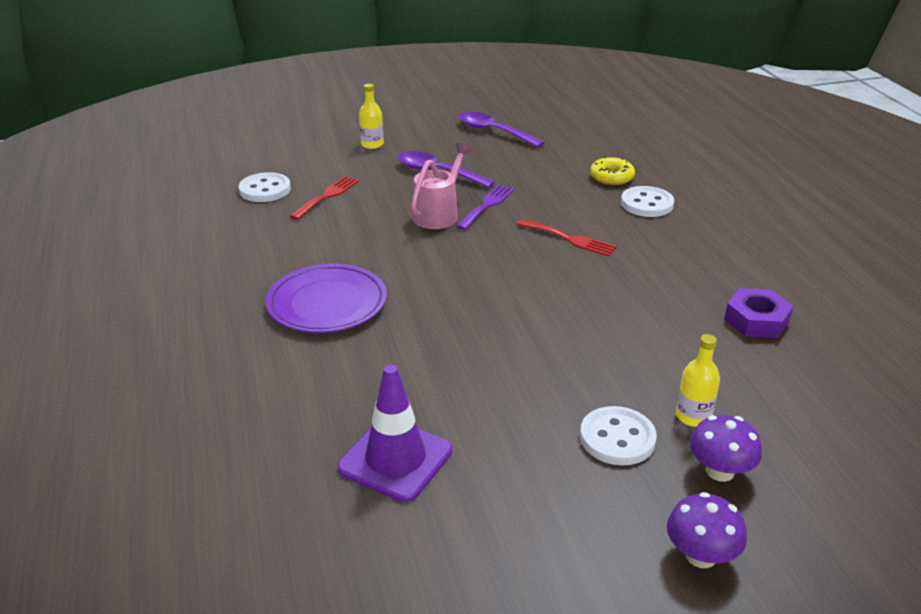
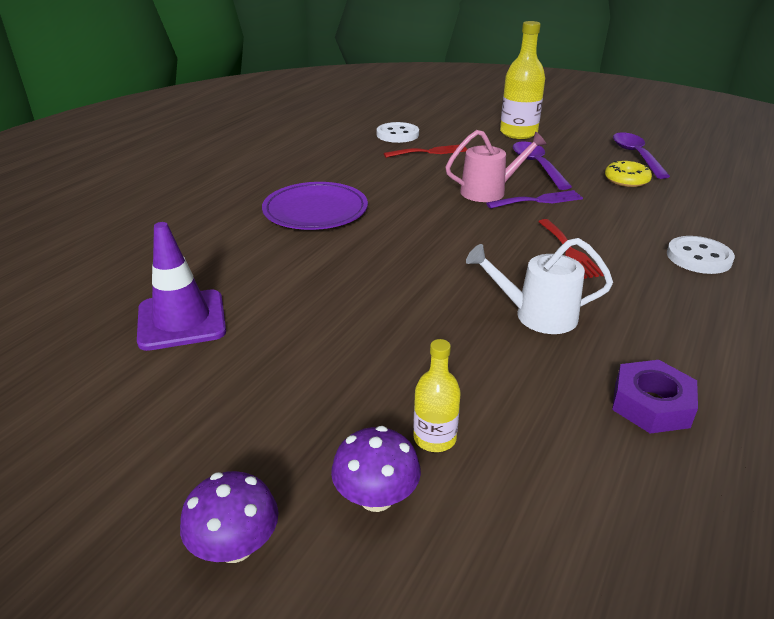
camera: 45 degrees right, 0 degrees up
yellow bottle [359,84,384,149] -> yellow bottle [500,21,545,139], size x1.82
white button [580,406,657,465] -> none
yellow donut [590,156,635,185] -> yellow donut moved to [605,160,652,187]
none -> white watering can [466,238,613,334]

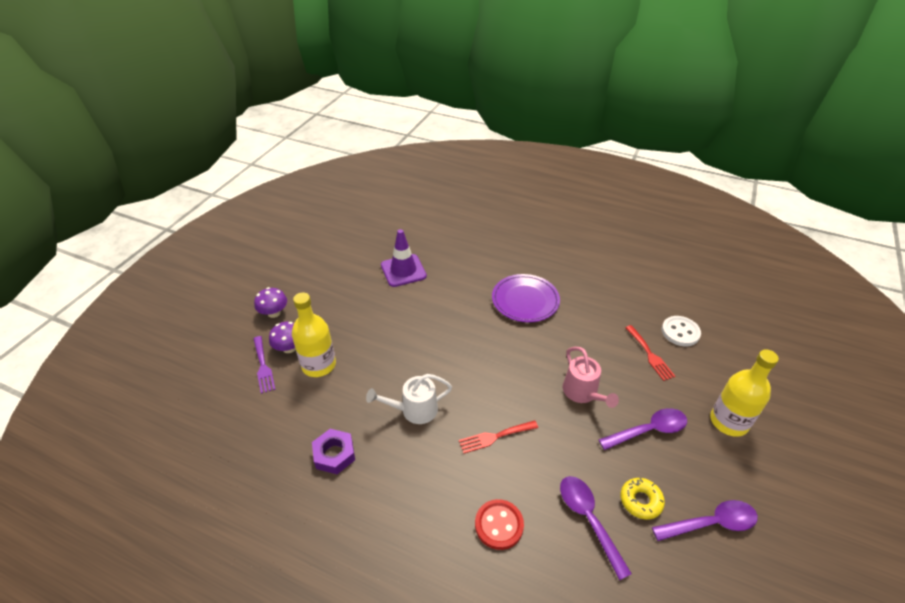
camera: 85 degrees right, 10 degrees up
yellow bottle [413,339,461,452] -> yellow bottle [292,292,336,377], size x1.82
white watering can [466,238,613,334] -> white watering can turned 105 degrees counterclockwise [366,374,452,424]
purple fork [486,190,583,209] -> purple fork moved to [253,336,275,394]
white button [667,236,735,274] -> red button [475,499,524,550]
none -> purple spoon [560,476,632,580]

